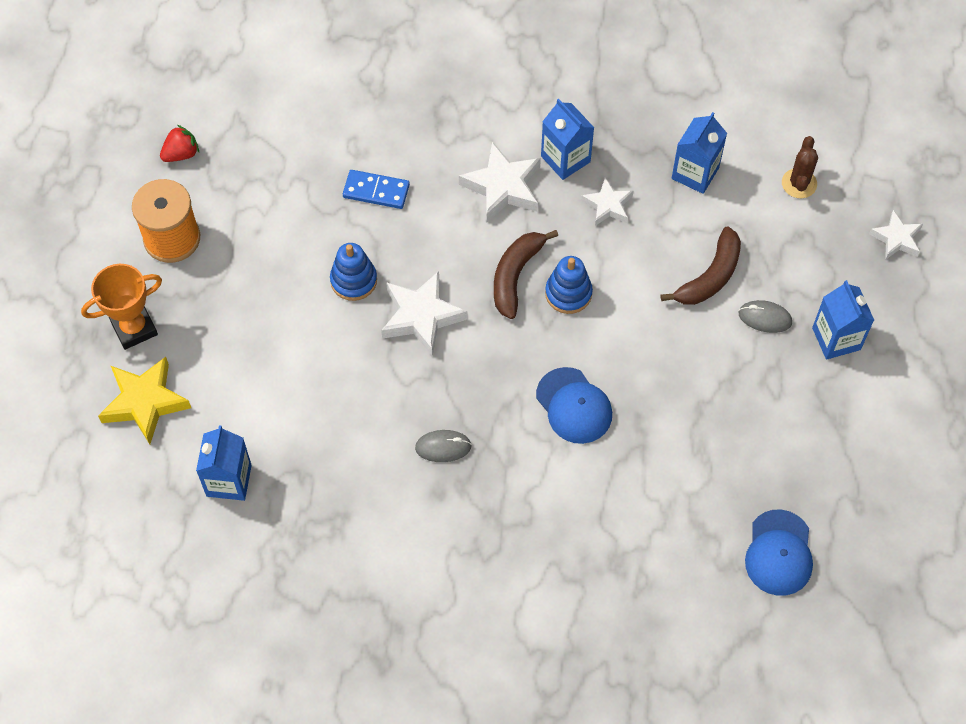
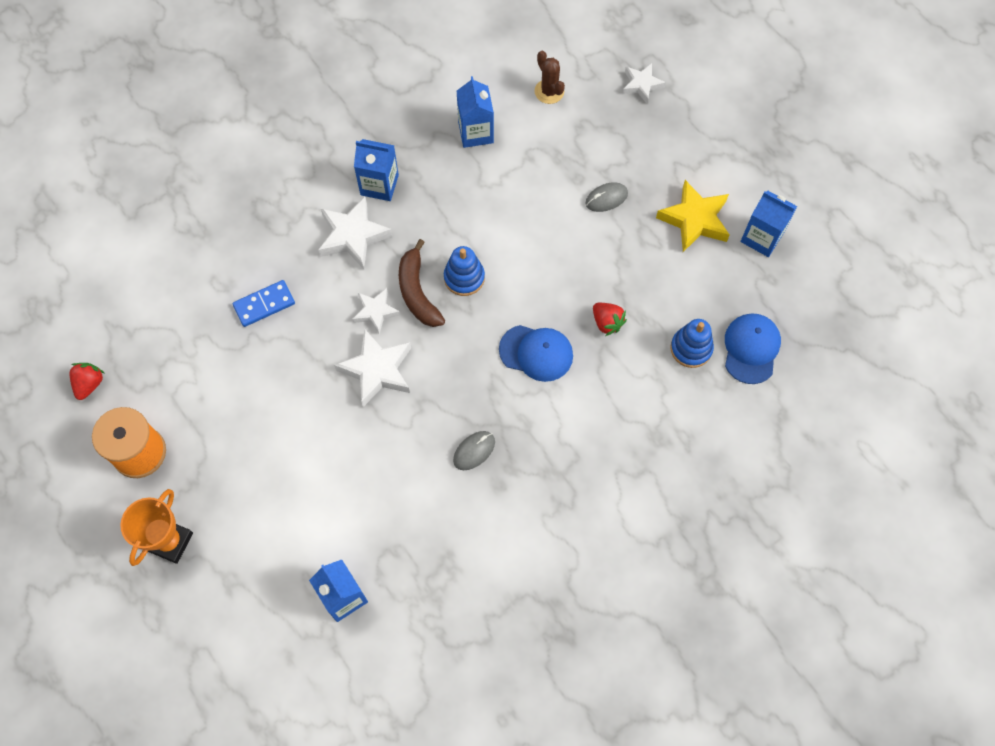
camera: 40 degrees left, 5 degrees up
yellow star [98,357,191,444] -> yellow star moved to [656,180,730,252]
blue stacking toy [330,243,377,301] -> blue stacking toy moved to [670,319,714,368]
white star [581,178,633,226] -> white star moved to [352,288,400,334]
brown banana [661,226,741,305] -> none
blue cap [745,510,813,596] -> blue cap turned 135 degrees counterclockwise [725,314,781,384]
blue carton [812,280,874,360] -> blue carton moved to [741,190,797,257]
none -> red strawberry [593,303,627,336]

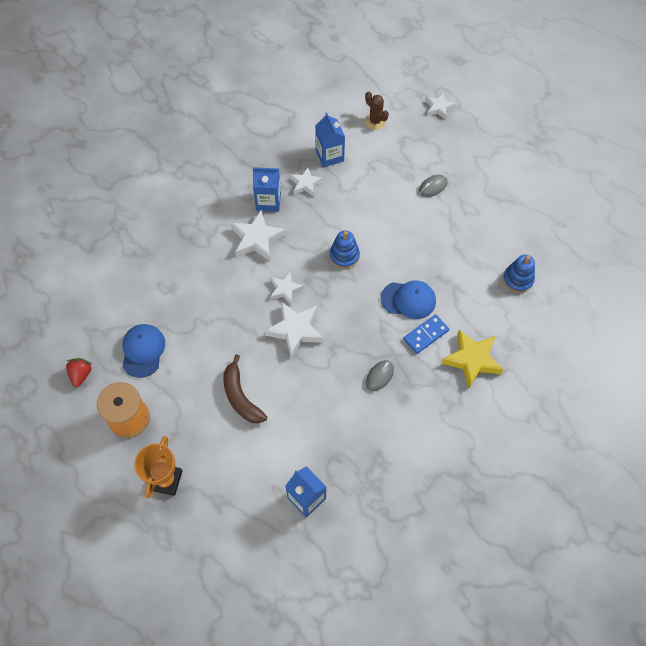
camera: 10 degrees left, 5 degrees down
blue domino [233,280,295,327] -> blue domino moved to [403,314,449,354]
brown banana [399,239,445,327] -> brown banana moved to [223,354,267,423]
red strawberry [593,303,627,336] -> none
yellow star [656,180,730,252] -> yellow star moved to [442,330,503,388]
blue cap [725,314,781,384] -> blue cap moved to [122,324,165,378]
blue carton [741,190,797,257] -> none
none -> white star [290,167,323,197]

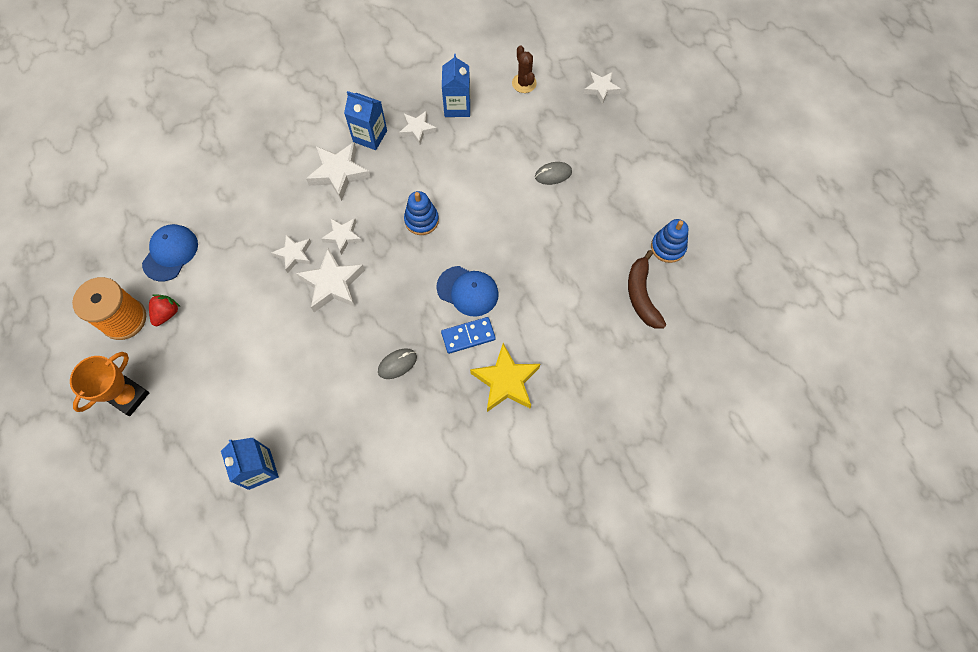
camera: 20 degrees right, 5 degrees up
red strawberry [66,358,91,387] -> red strawberry moved to [149,294,180,326]
brown banana [223,354,267,423] -> brown banana moved to [628,250,666,329]
blue stacking toy [503,255,535,293] -> blue stacking toy moved to [651,219,688,263]
none -> white star [271,234,311,273]

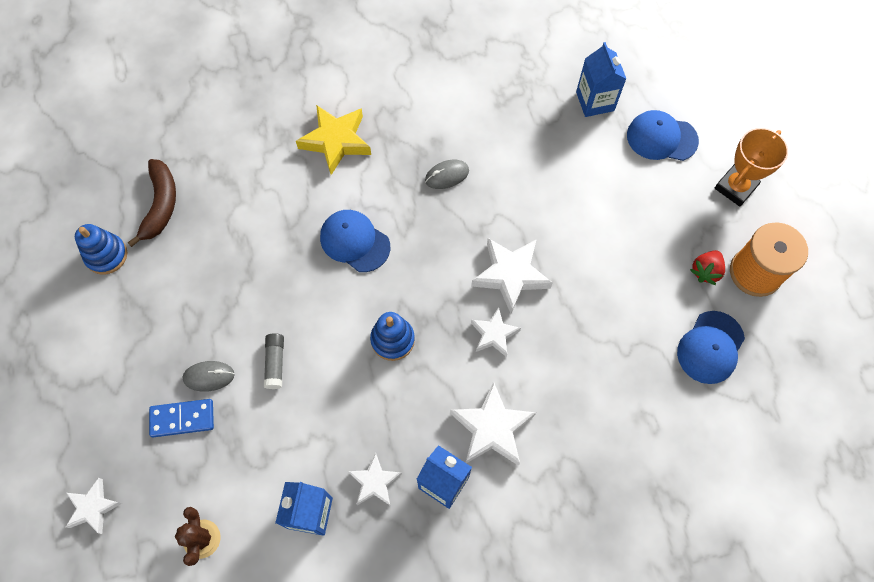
camera: 170 degrees left, 0 degrees up
white star [271,234,311,273] -> none
blue domino [441,317,496,354] -> blue domino moved to [149,399,214,437]
none -> grey glue stick [264,333,284,389]
none -> blue cap [627,110,699,161]

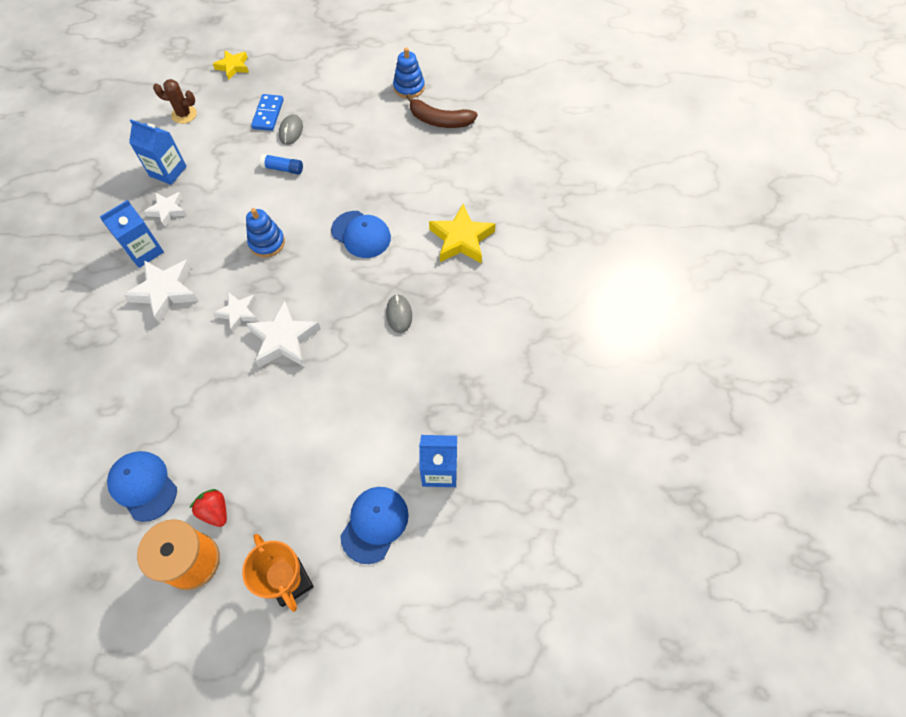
camera: 105 degrees right, 5 degrees down
white star [66,478,122,534] -> yellow star [213,50,249,80]
grey glue stick [264,333,284,389] -> blue glue stick [260,154,303,175]
blue cap [320,210,390,272] -> blue cap turned 75 degrees clockwise [331,211,391,258]

